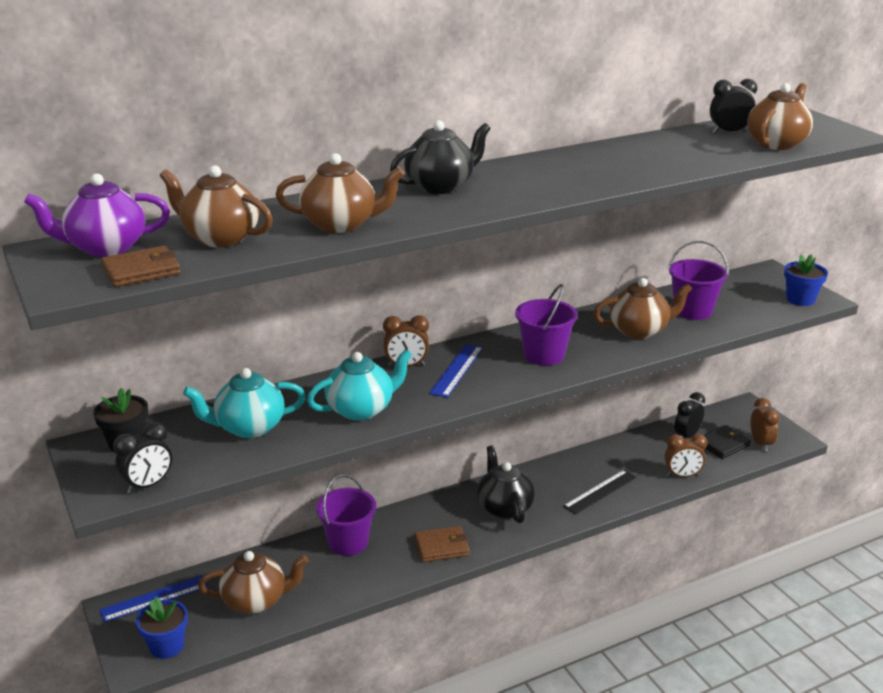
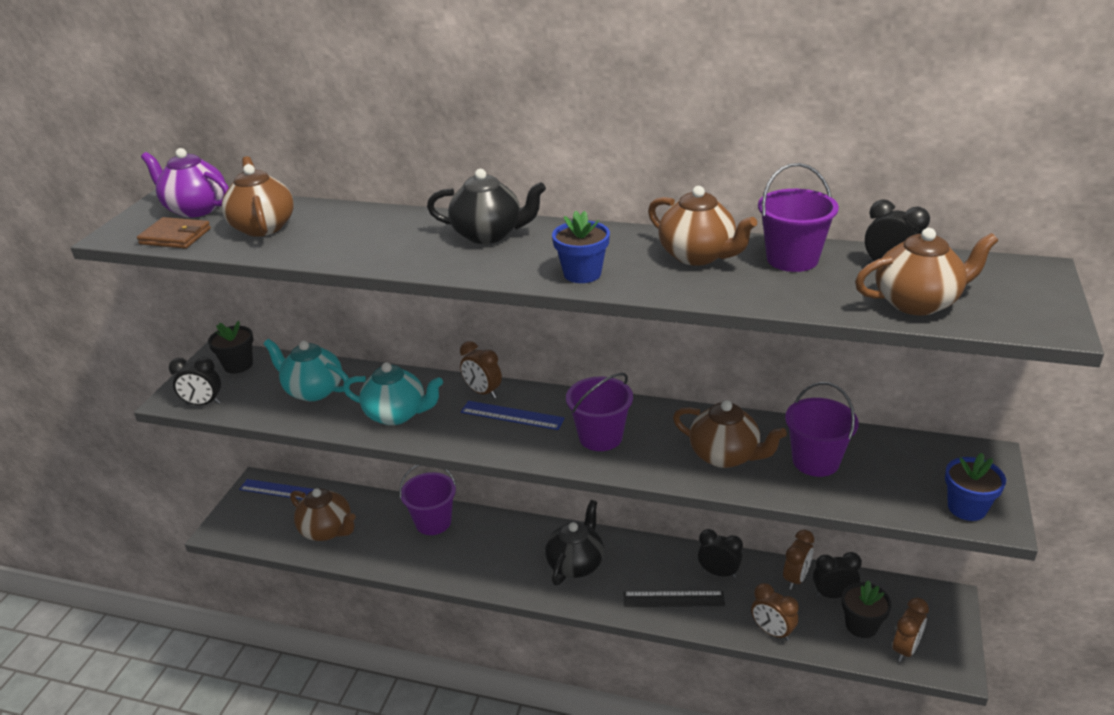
camera: 45 degrees right, 5 degrees up
blue flower pot [136,597,188,659] -> blue flower pot moved to [552,210,610,283]
brown teapot [276,153,404,233] -> brown teapot moved to [648,186,757,266]
brown wallet [415,526,470,562] -> none
blue ruler [429,344,483,398] -> blue ruler turned 45 degrees clockwise [461,401,565,430]
black wallet [703,425,751,459] -> black flower pot [842,580,892,638]
none -> black clock [698,529,743,578]
none -> purple bucket [758,163,839,272]
none -> brown clock [783,530,814,590]

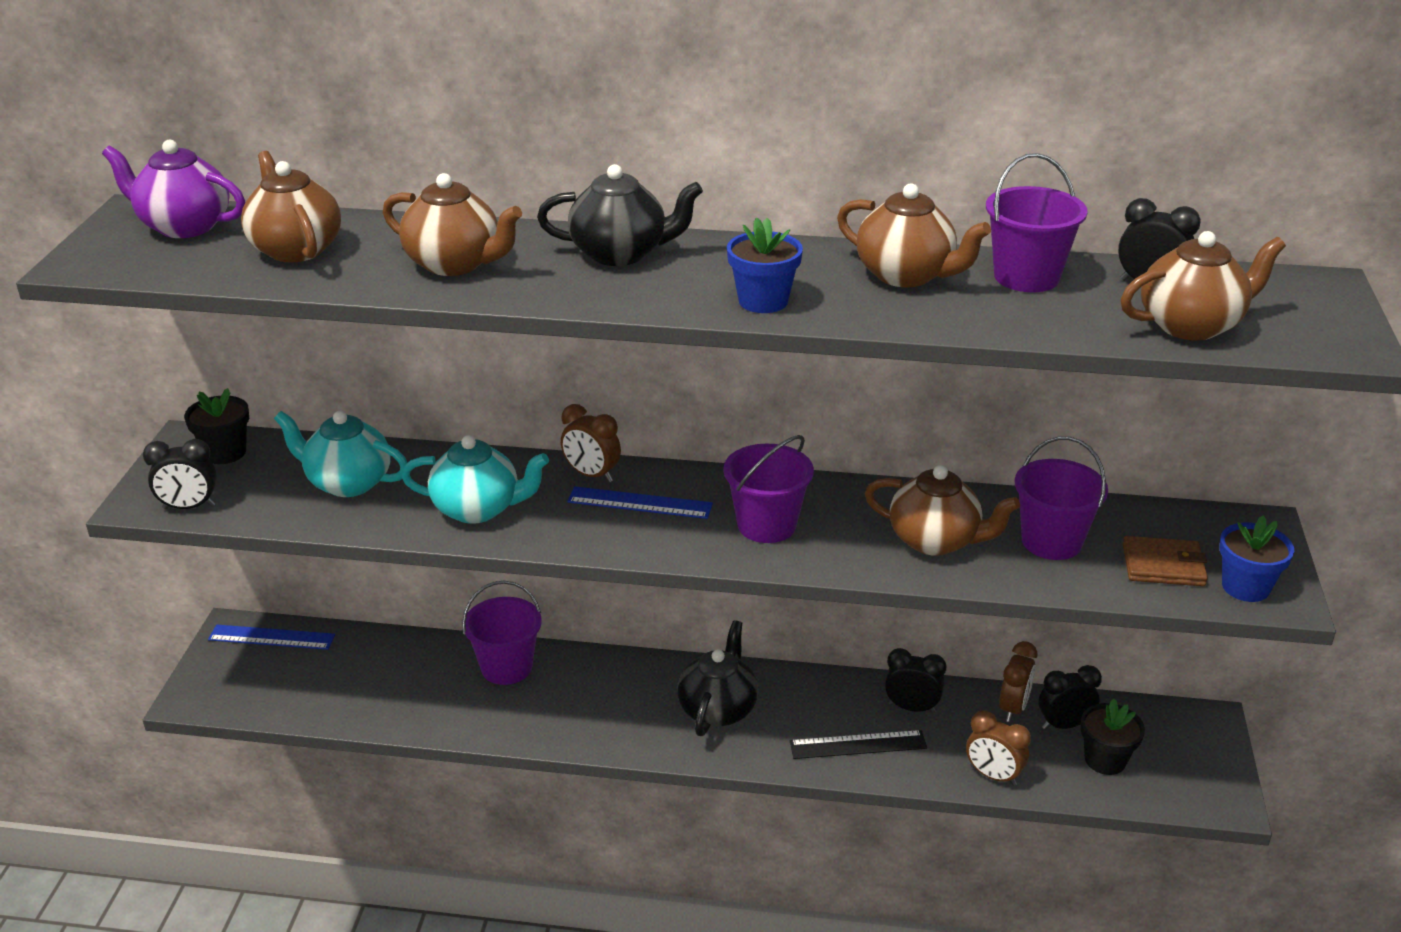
camera: 10 degrees left, 0 degrees up
brown wallet [137,217,211,249] -> brown wallet moved to [1123,536,1208,586]
brown teapot [290,488,356,541] -> brown teapot moved to [383,173,522,276]
brown clock [892,598,929,662] -> none

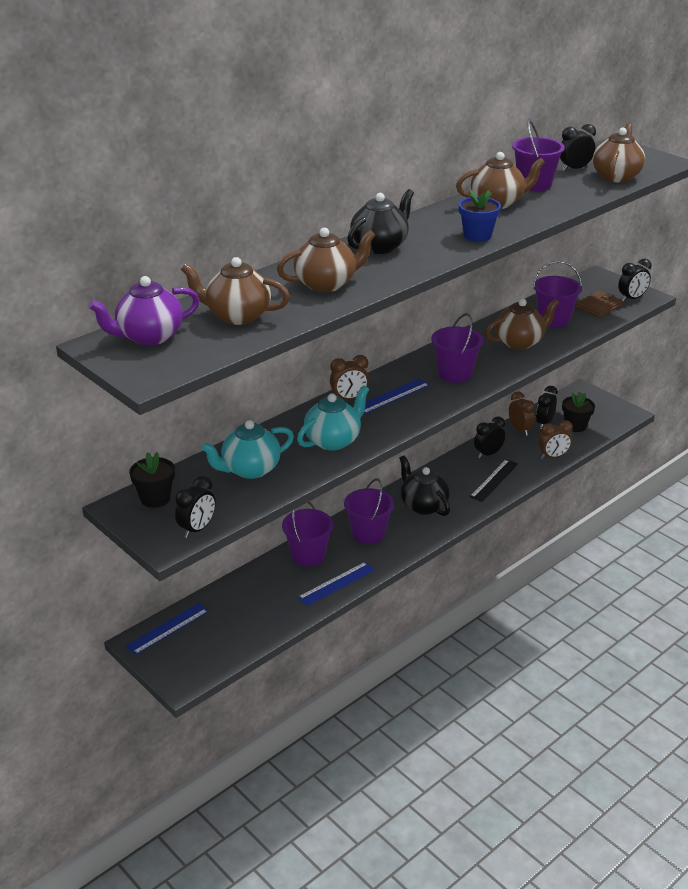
camera: 50 degrees left, 0 degrees up
blue flower pot [1219,516,1294,602] -> black clock [618,259,652,302]
none -> blue ruler [297,562,375,606]
none -> purple bucket [344,478,394,544]

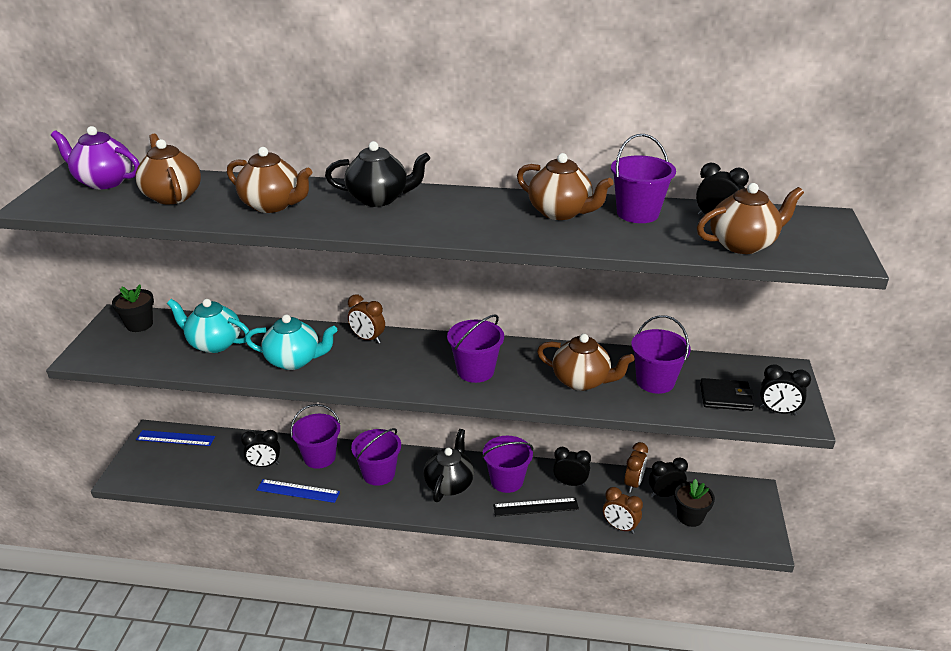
camera: 50 degrees right, 0 degrees up
black clock [175,476,216,538] -> black clock moved to [241,430,280,467]
blue ruler [363,378,430,414] -> none
blue flower pot [459,190,501,242] -> none
brown wallet [576,291,623,317] -> black wallet [700,378,754,411]
none -> purple bucket [482,436,533,493]

